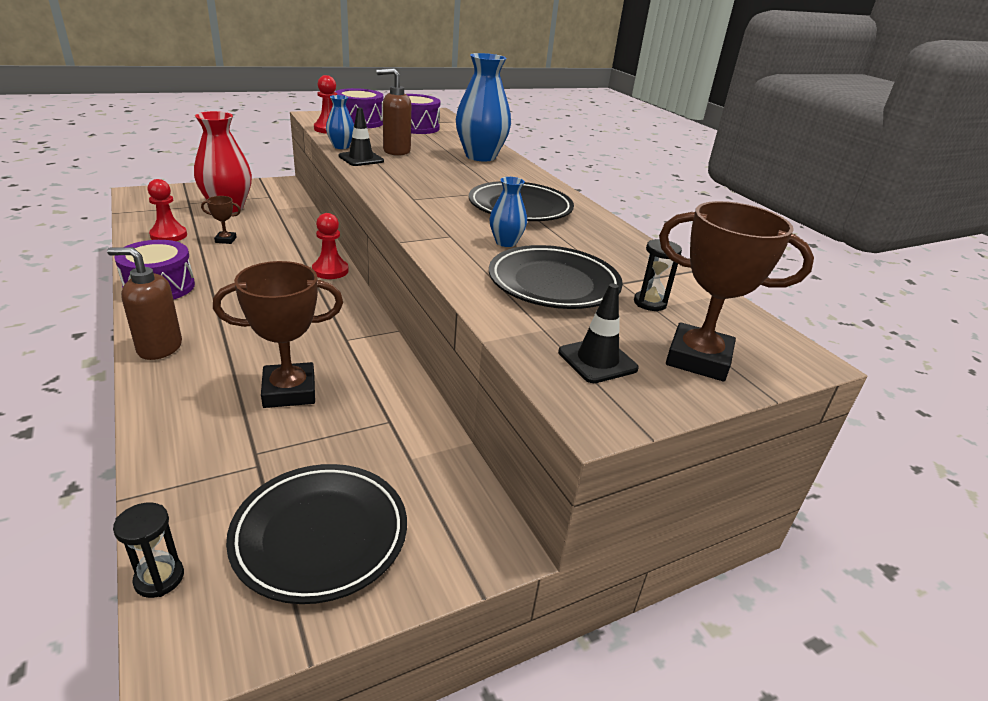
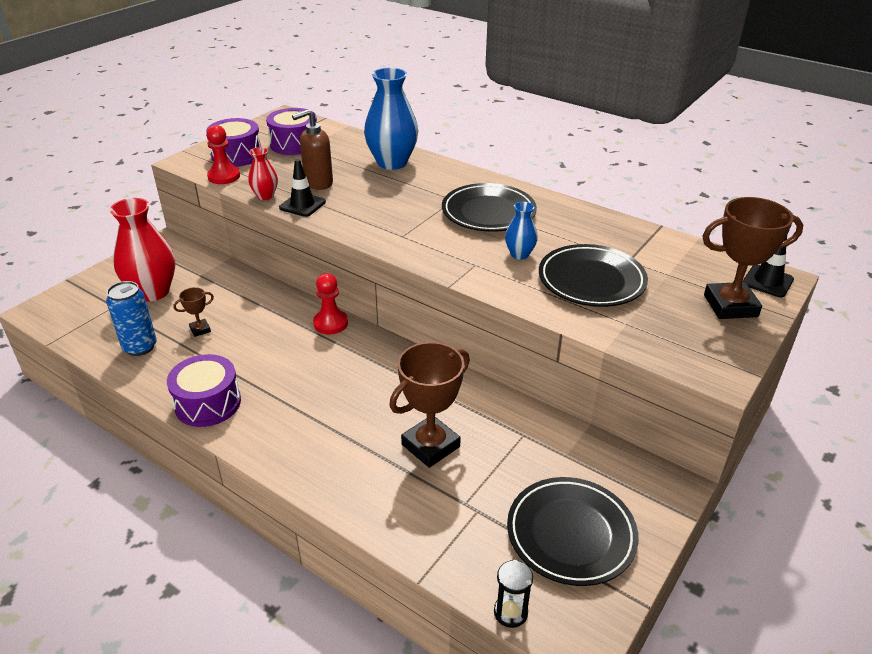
camera: 25 degrees left, 5 degrees up
brown soap dispenser [107,247,182,360] -> none
red pawn [147,179,187,241] -> blue can [106,281,157,356]
blue vase [326,95,354,149] -> red vase [248,147,278,200]
black traffic cone [558,283,639,383] -> black traffic cone moved to [743,236,794,297]
black hourglass [634,239,682,311] -> none

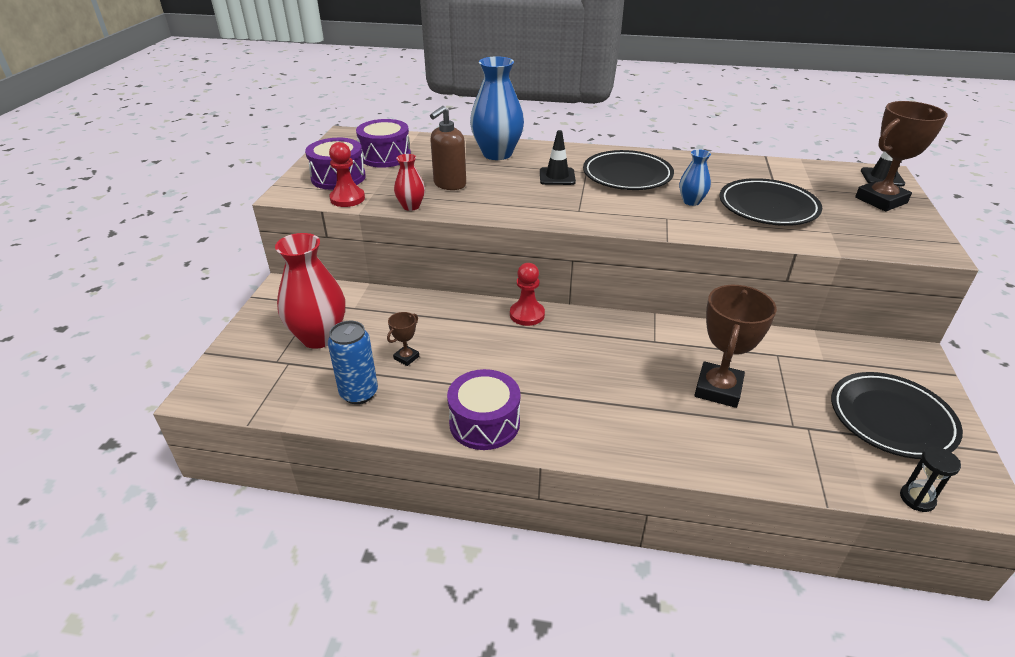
camera: 25 degrees left, 0 degrees up
black traffic cone [279,159,326,217] -> black traffic cone moved to [540,130,576,185]

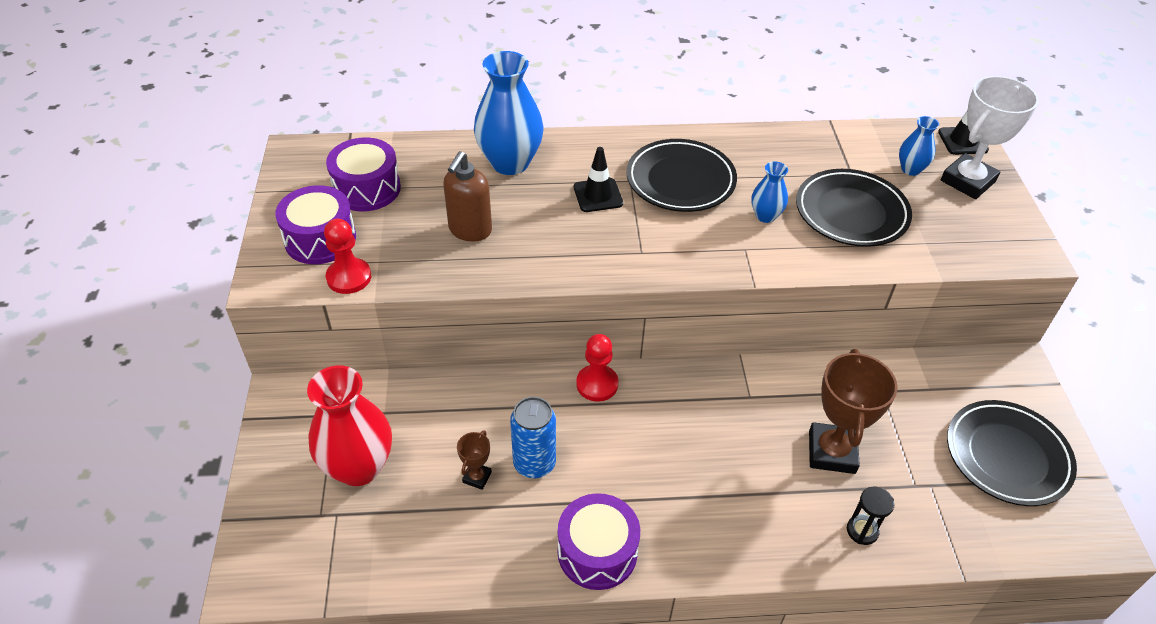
camera: 15 degrees left, 10 degrees up
blue can [328,321,378,404] -> blue can moved to [510,397,556,478]
red vase [394,154,425,211] -> none
brown trophy [855,101,948,211] -> white trophy [941,76,1039,199]
black hourglass [900,447,961,512] -> black hourglass moved to [847,487,895,545]
none -> blue vase [899,116,939,176]

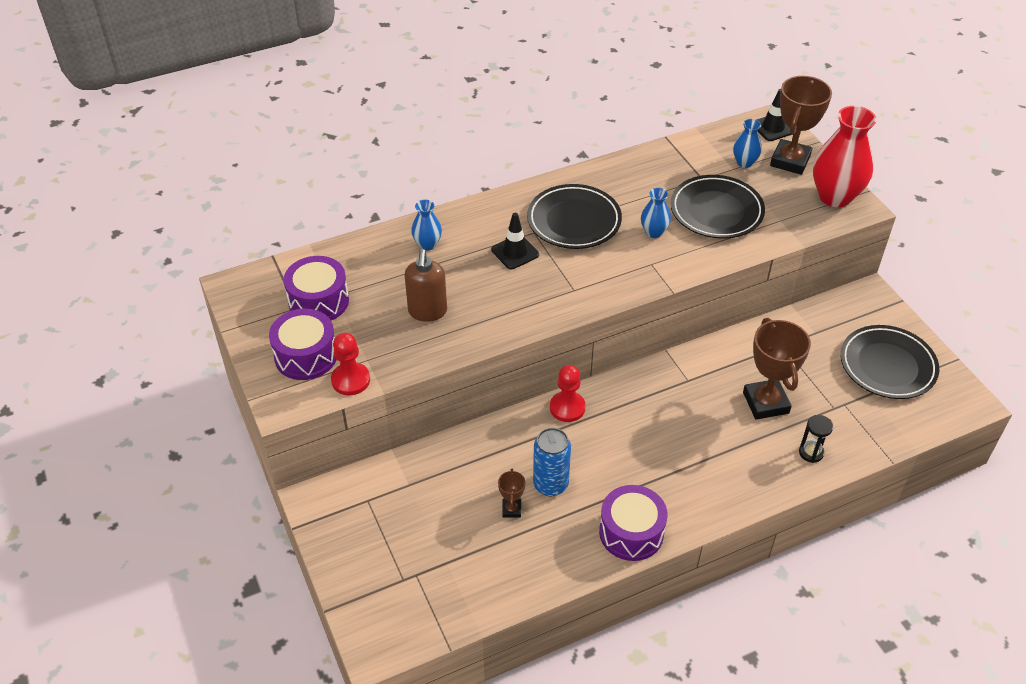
camera: 20 degrees left, 0 degrees up
red vase [307,365,392,486] -> red vase moved to [813,106,877,207]
blue vase [474,51,544,175] -> blue vase [411,200,442,250], size x0.50
white trophy [941,76,1039,199] -> brown trophy [770,76,832,175]

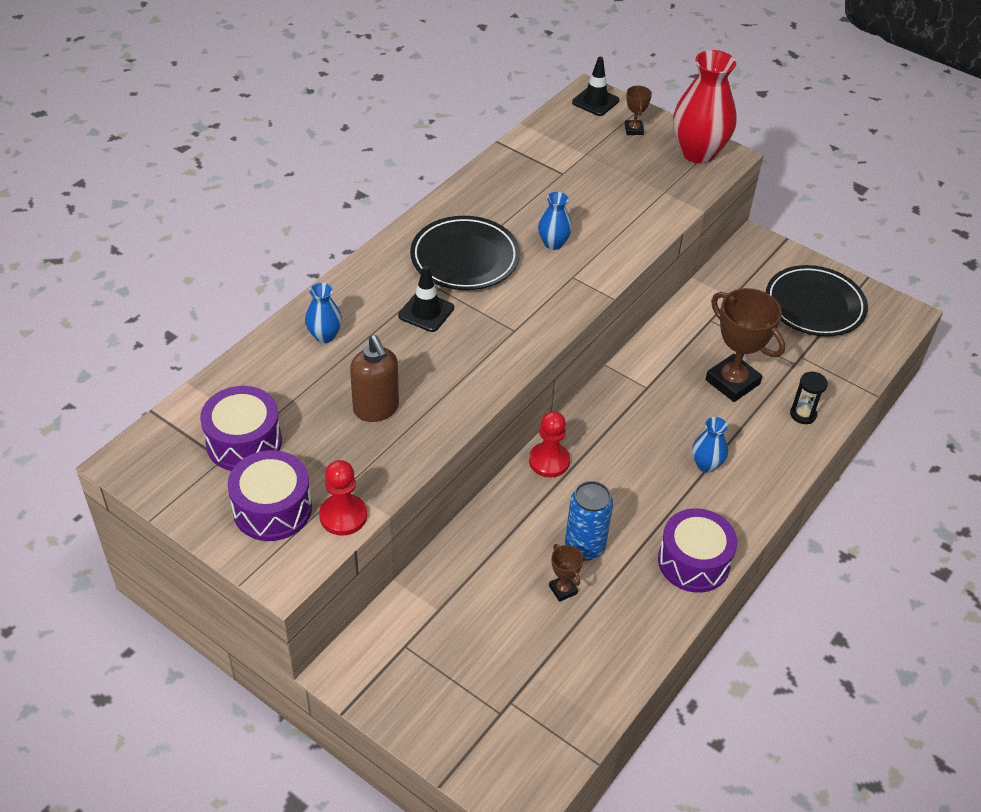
camera: 30 degrees left, 0 degrees up
black plate [670,175,765,239] -> none
blue vase [733,119,762,168] -> blue vase moved to [692,417,728,473]
brown trophy [770,76,832,175] -> brown trophy [625,86,652,135], size x0.47

